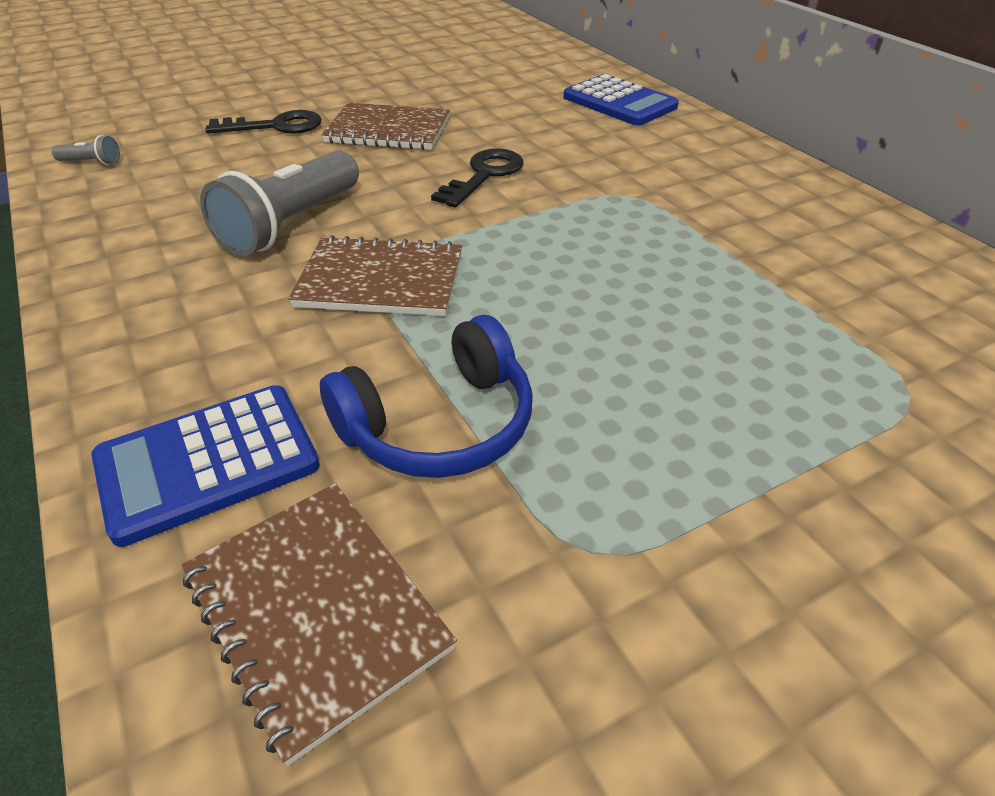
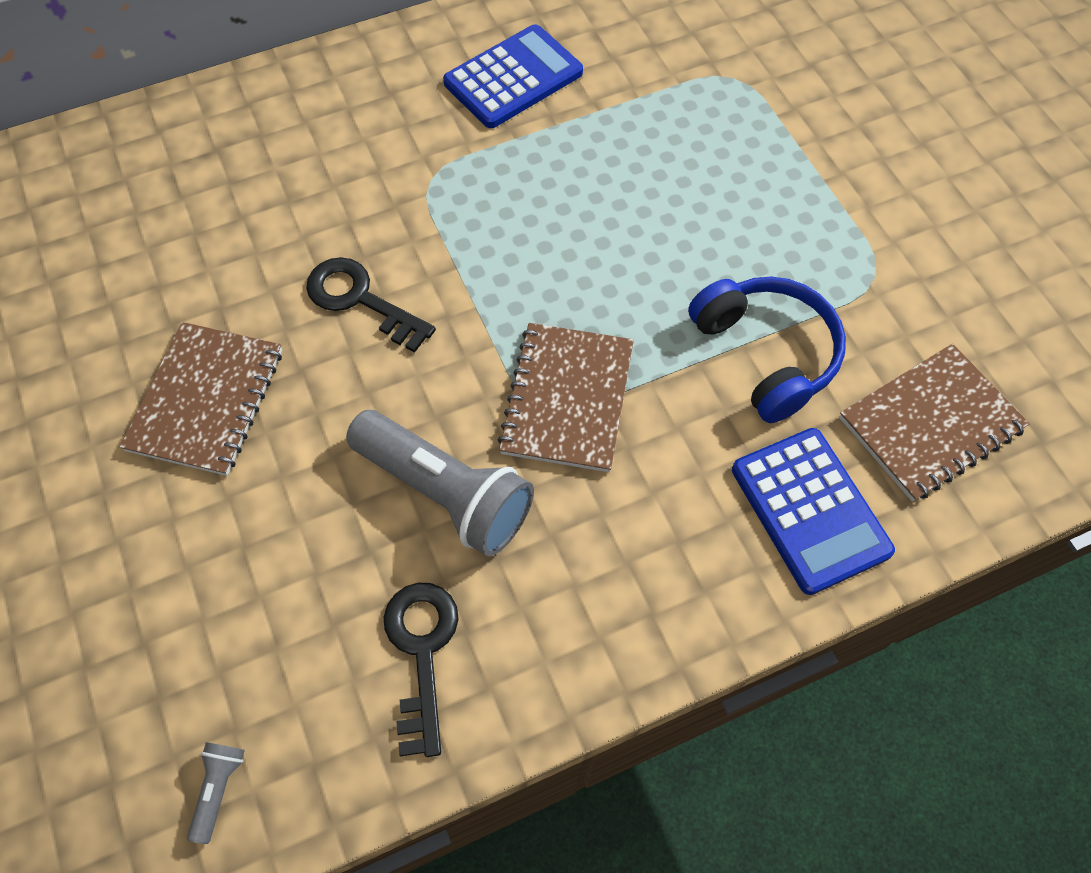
camera: 85 degrees left, 20 degrees up
black key [205,110,322,134] -> black key moved to [384,583,459,757]
blue calculator [563,74,679,126] -> blue calculator moved to [443,24,583,128]

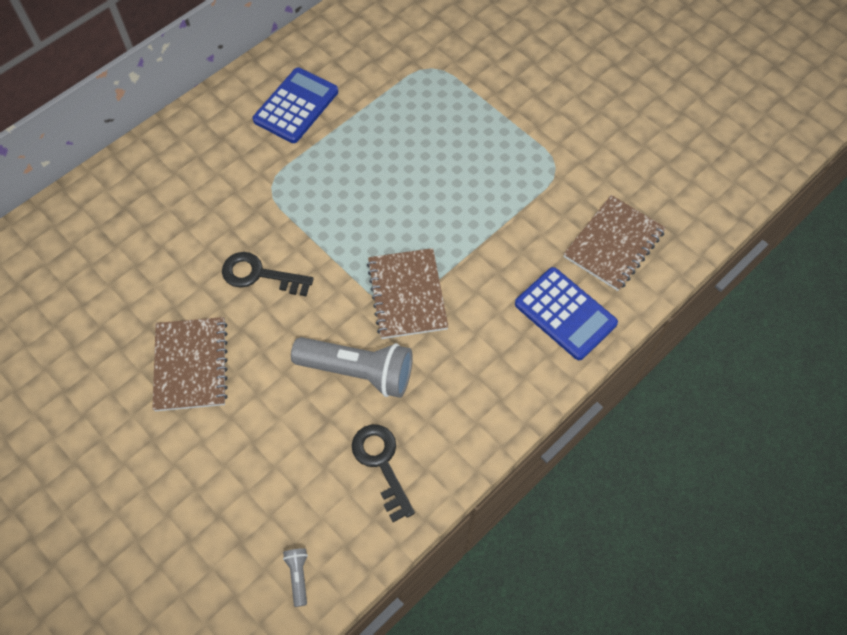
camera: 20 degrees left, 0 degrees up
blue headphones [688,277,846,423] -> none

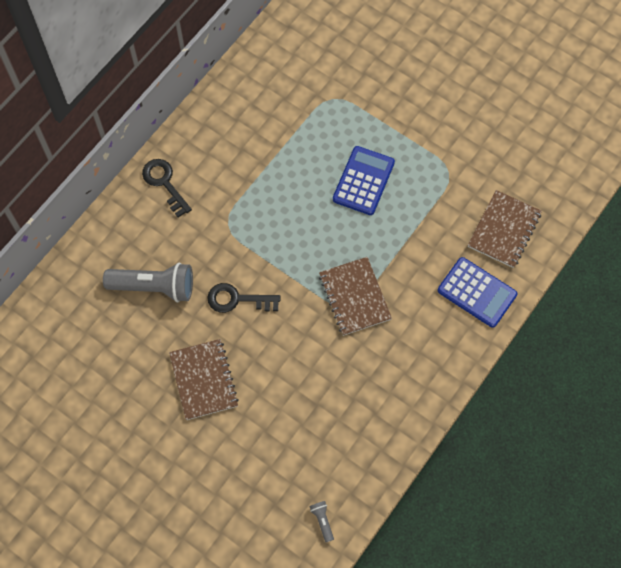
camera: 10 degrees left, 5 degrees up
blue calculator [253,67,338,143] -> blue calculator moved to [333,146,395,215]
grey flashlight [291,337,413,398] -> grey flashlight moved to [103,263,193,302]
black key [352,425,415,522] -> black key moved to [142,159,192,218]

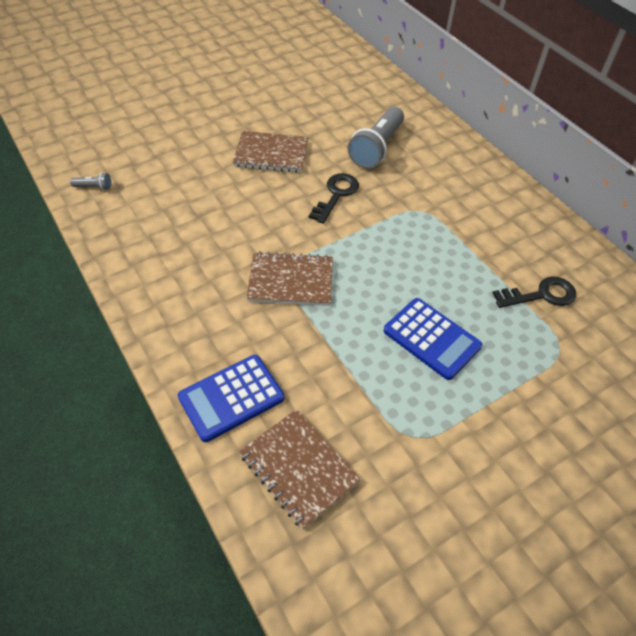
camera: 110 degrees right, 15 degrees down
black key [142,159,192,218] -> black key moved to [493,276,576,308]

